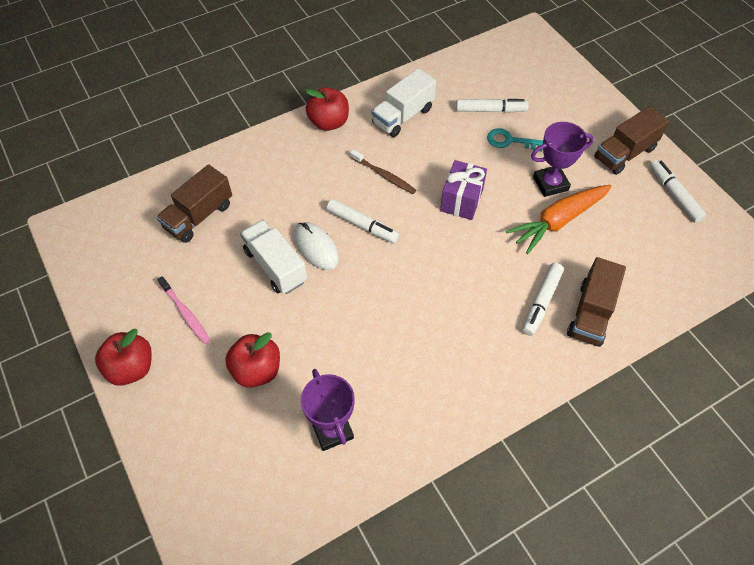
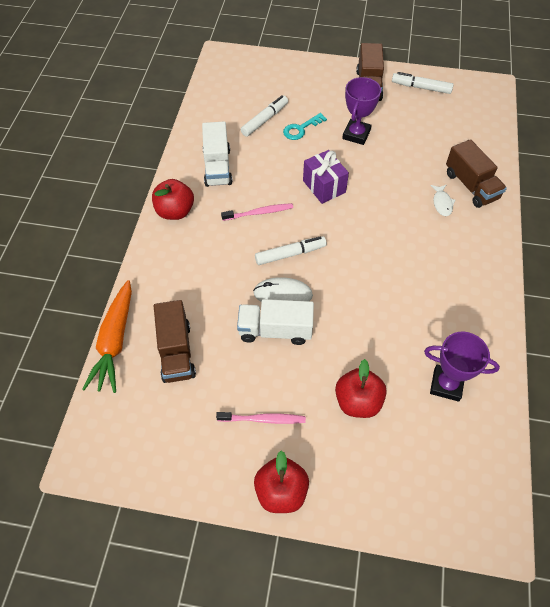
camera: 50 degrees left, 0 degrees up
brown toothbrush [350,149,416,194] -> pink toothbrush [221,203,293,221]
orange carrot [506,185,612,254] -> orange carrot moved to [82,280,132,393]
white marker [522,263,564,336] -> white fish [430,184,456,216]

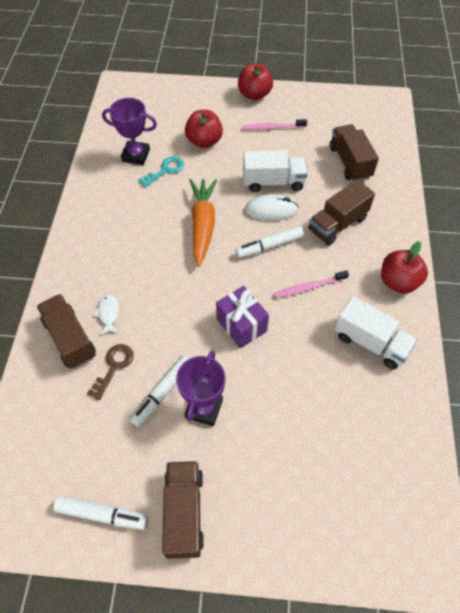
camera: 175 degrees right, 0 degrees up
orange carrot [82,280,132,393] -> orange carrot moved to [190,179,217,267]
white truck [202,121,233,187] -> white truck turned 135 degrees clockwise [335,296,417,370]
white marker [241,95,288,137] -> white marker moved to [130,355,189,427]
turquoise key [283,113,327,140] -> turquoise key moved to [138,156,184,187]
none -> brown key [87,344,134,400]
none -> brown truck [308,180,375,245]

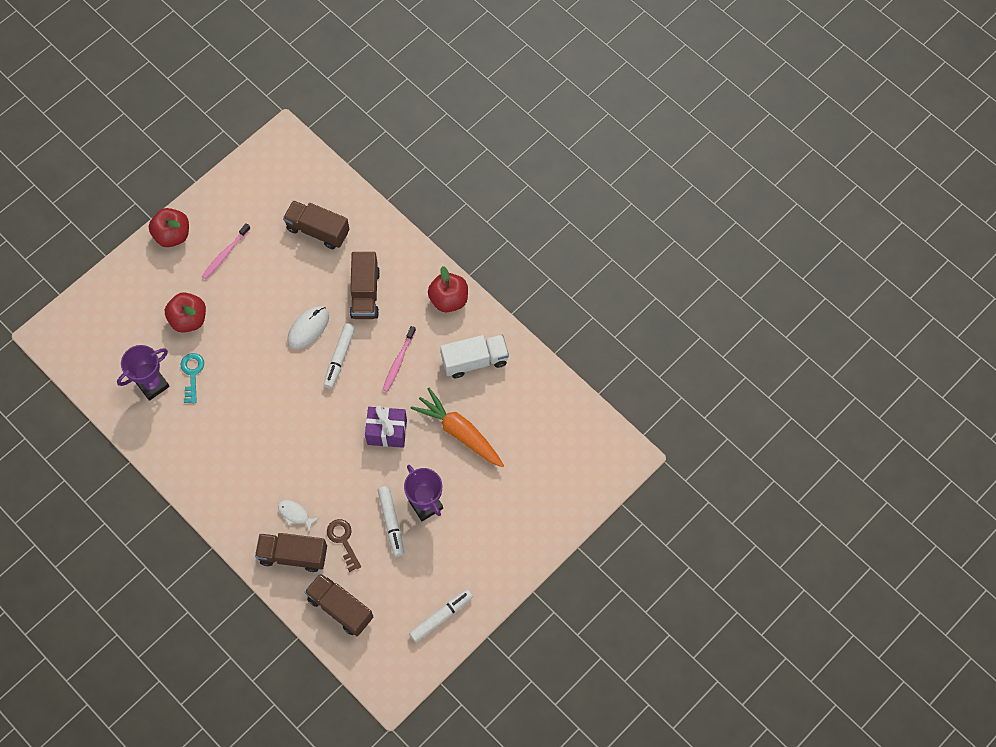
camera: 50 degrees left, 10 degrees up
brown truck [162,461,204,559] -> brown truck moved to [304,573,373,636]
orange carrot [190,179,217,267] -> orange carrot moved to [410,388,504,467]
white truck [243,150,307,192] -> none

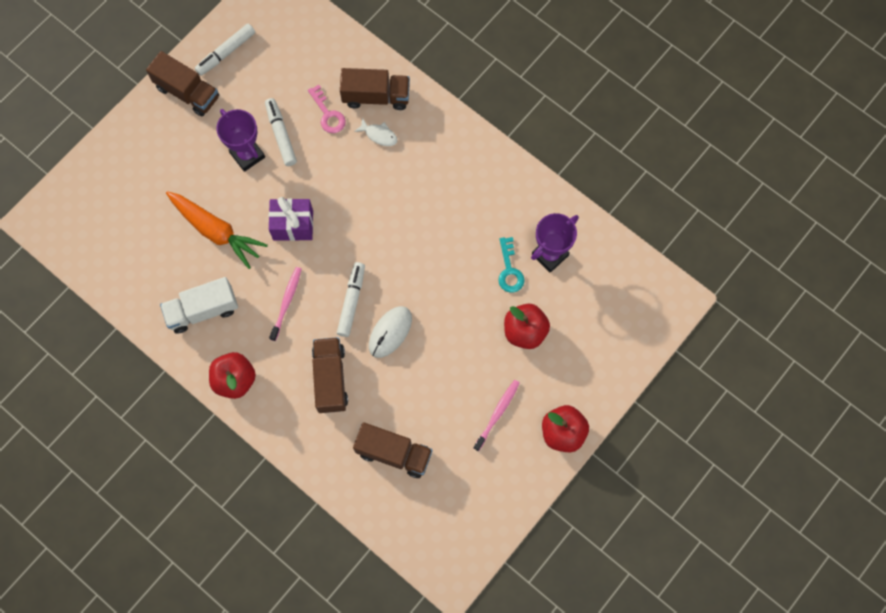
camera: 175 degrees right, 5 degrees up
brown truck [304,573,373,636] -> brown truck moved to [146,51,219,116]
brown key [327,519,361,572] -> pink key [308,85,346,133]

